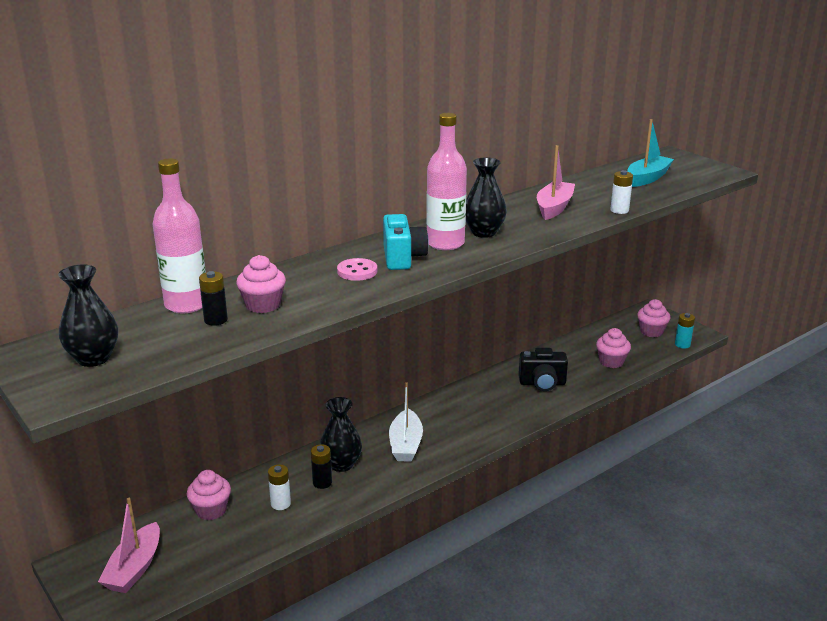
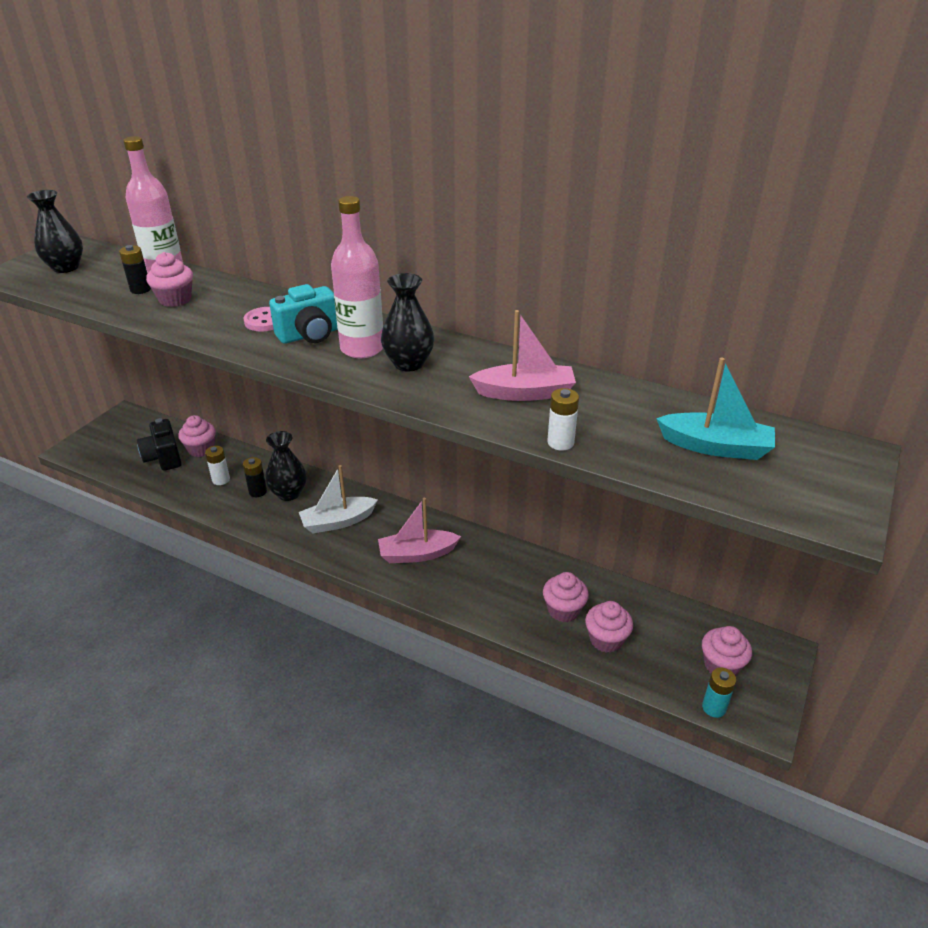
camera: 65 degrees right, 10 degrees up
pink boat [98,498,160,593] -> pink boat moved to [378,498,461,563]
black camera [519,348,568,391] -> black camera moved to [137,418,182,471]
none -> pink cupcake [543,572,589,622]

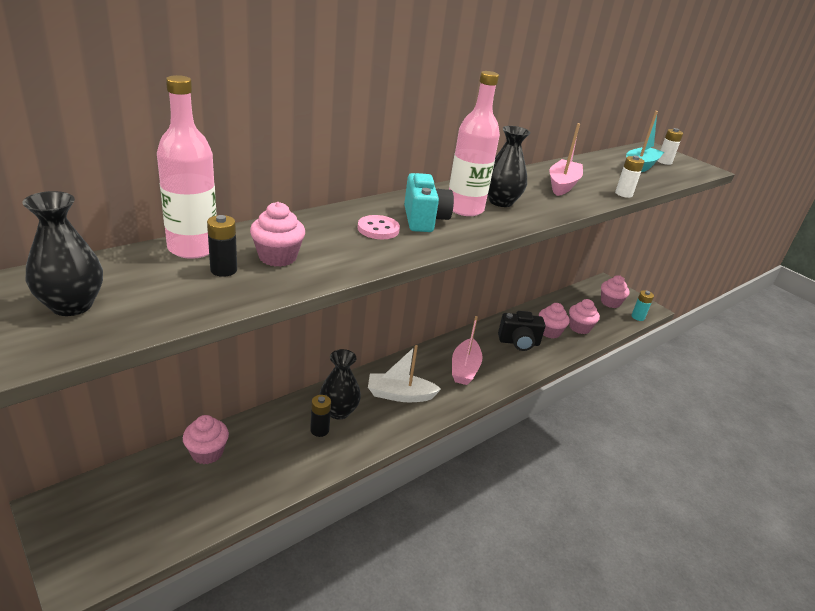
camera: 70 degrees left, 5 degrees down
black camera [137,418,182,471] -> black camera moved to [498,311,545,351]
white battery [205,446,230,485] -> white battery moved to [657,128,683,165]
white boat [299,465,378,533] -> white boat turned 90 degrees clockwise [368,345,441,402]

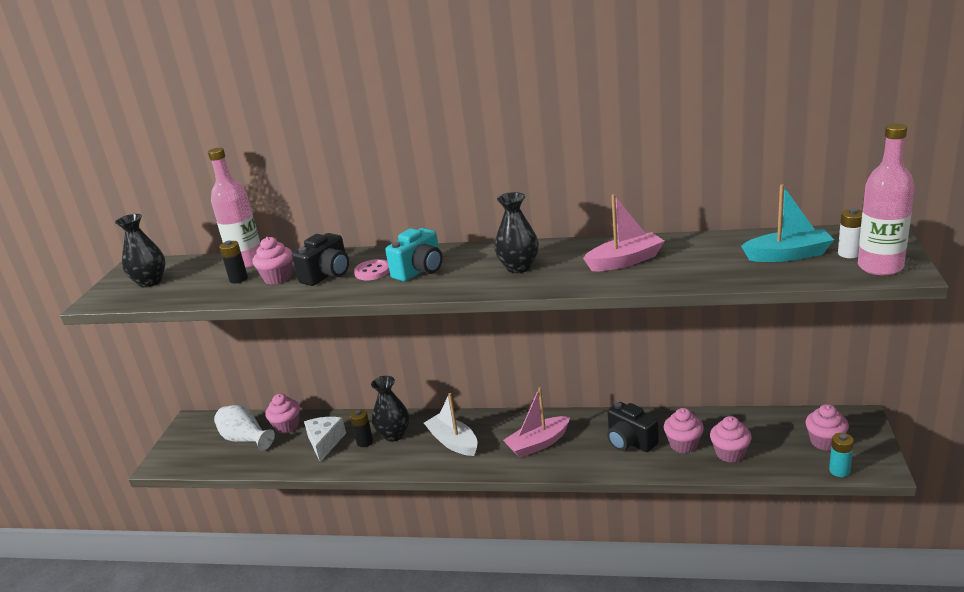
camera: 55 degrees right, 5 degrees down
pink bottle [449,71,500,216] -> pink bottle moved to [858,123,914,275]
white battery [615,155,644,198] -> none
none -> white vase [214,405,275,451]
none -> black camera [292,233,349,286]
none -> white cheese [304,417,346,462]

